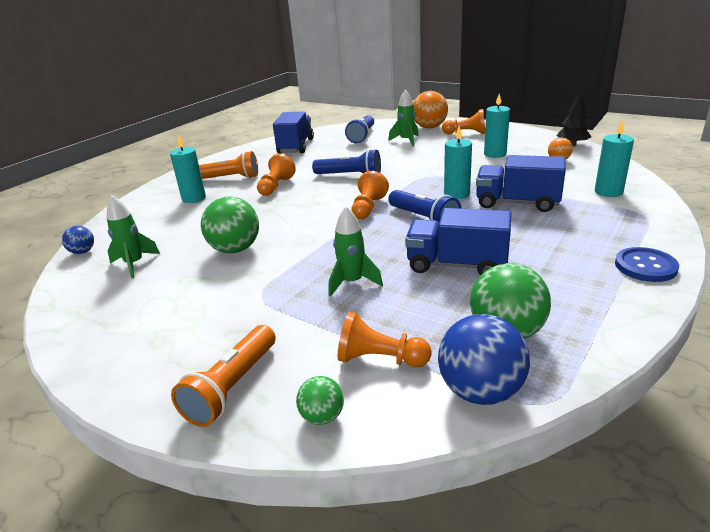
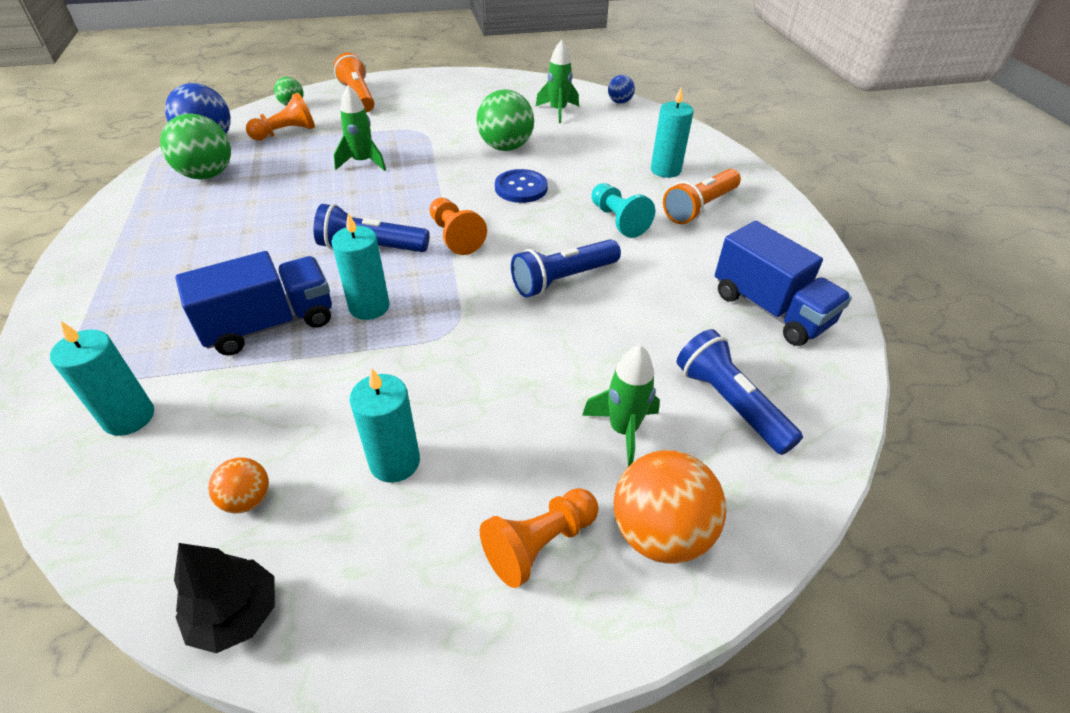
camera: 130 degrees right, 15 degrees up
orange pawn [257,153,296,196] -> turquoise pawn [591,183,655,238]
blue truck [405,208,512,276] -> none
blue button [615,247,679,282] -> blue button moved to [495,169,548,203]

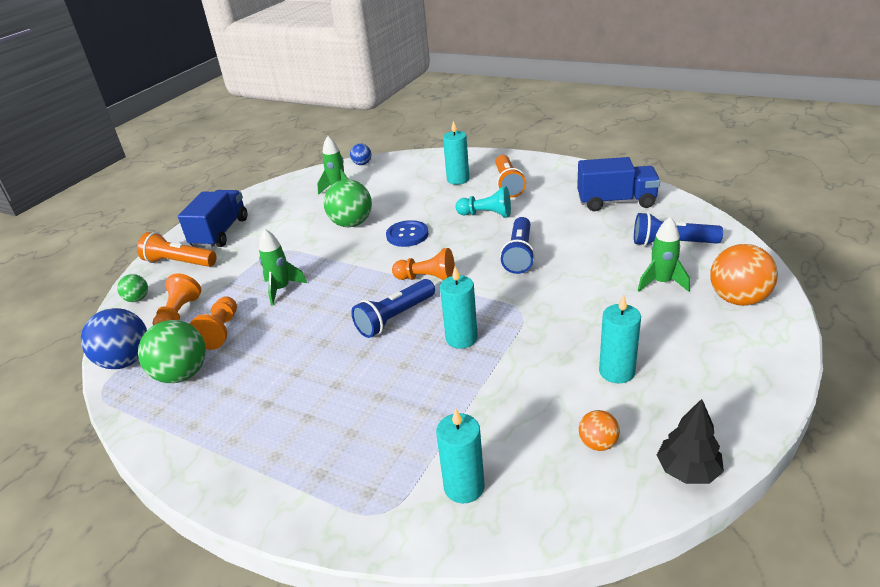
camera: 45 degrees left, 10 degrees down
blue truck [175,251,332,355] -> blue truck moved to [178,190,247,248]
orange pawn [480,488,599,588] -> orange pawn moved to [190,296,237,350]

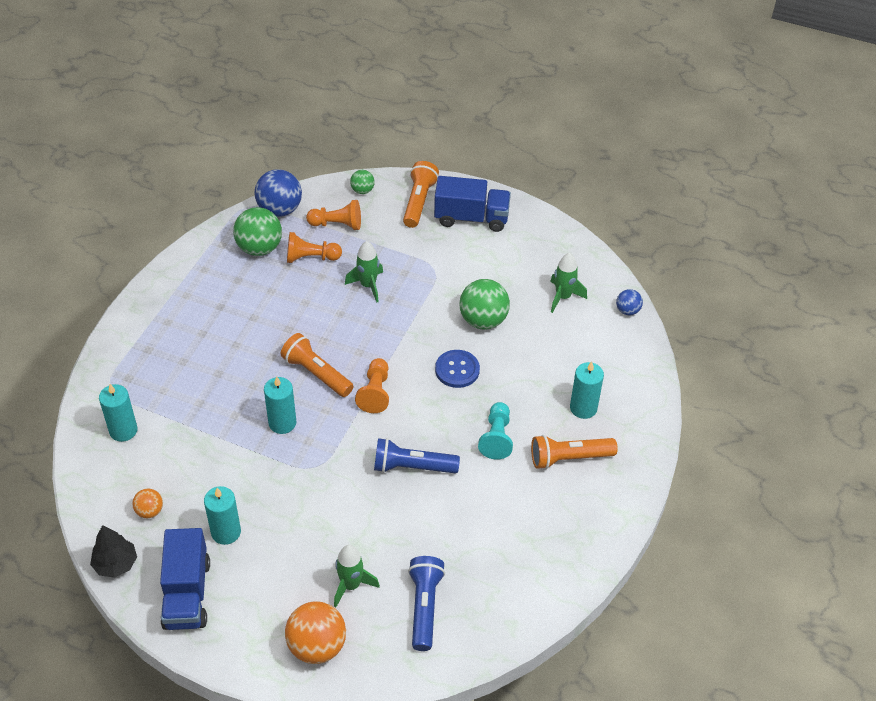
camera: 80 degrees right, 15 degrees up
blue flashlight [351,279,435,338] -> orange flashlight [281,333,354,397]
blue truck [577,157,660,211] -> blue truck moved to [160,528,210,630]

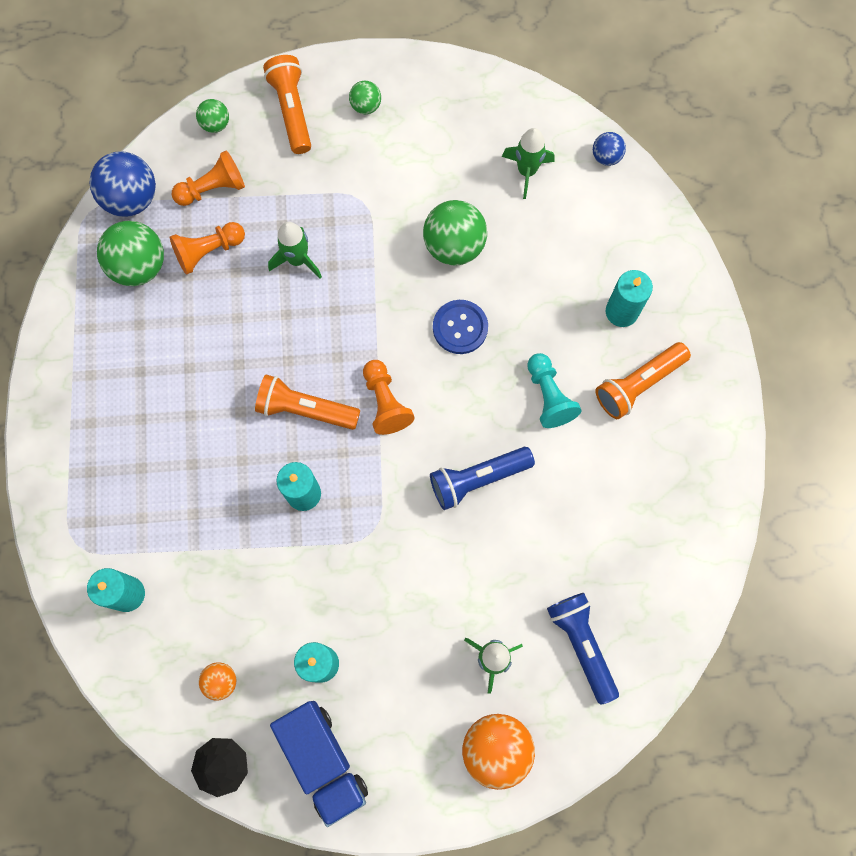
camera: 25 degrees left, 25 degrees up
blue truck [434,176,511,232] -> green ball [349,81,381,114]

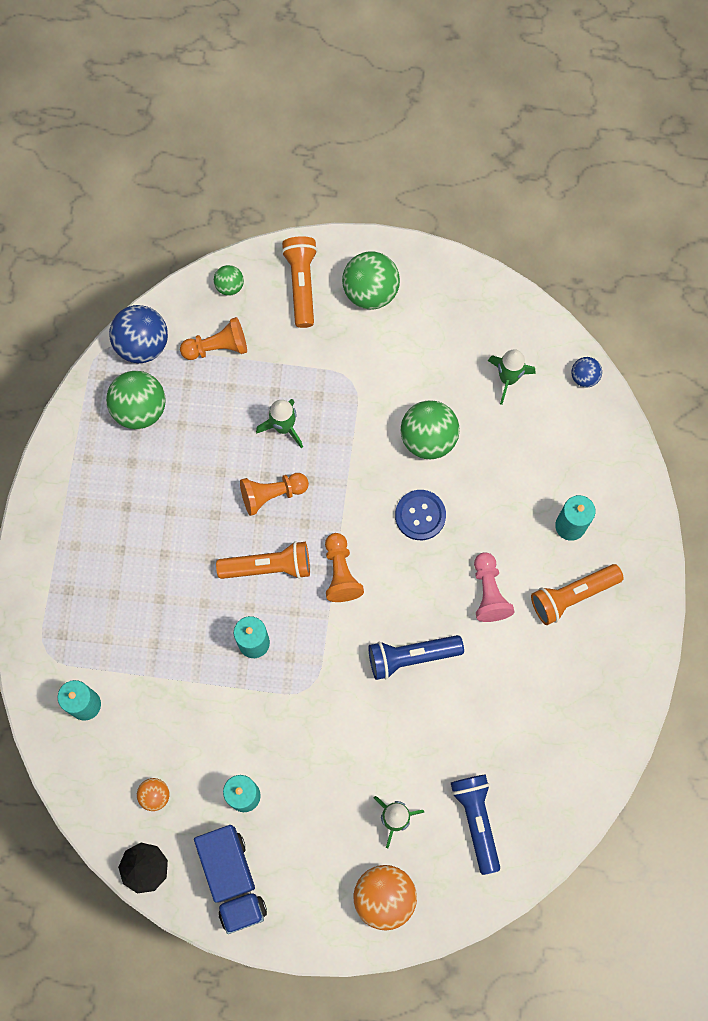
camera: 10 degrees right, 0 degrees up
orange pawn [170,222,245,275] -> orange pawn moved to [240,473,309,516]
orange flashlight [255,375,360,430] -> orange flashlight turned 150 degrees clockwise [216,541,310,579]
green ball [349,81,381,114] -> green ball [342,251,400,310], size x1.89
turquoise pawn [527,353,582,428] -> pink pawn [474,552,514,622]

